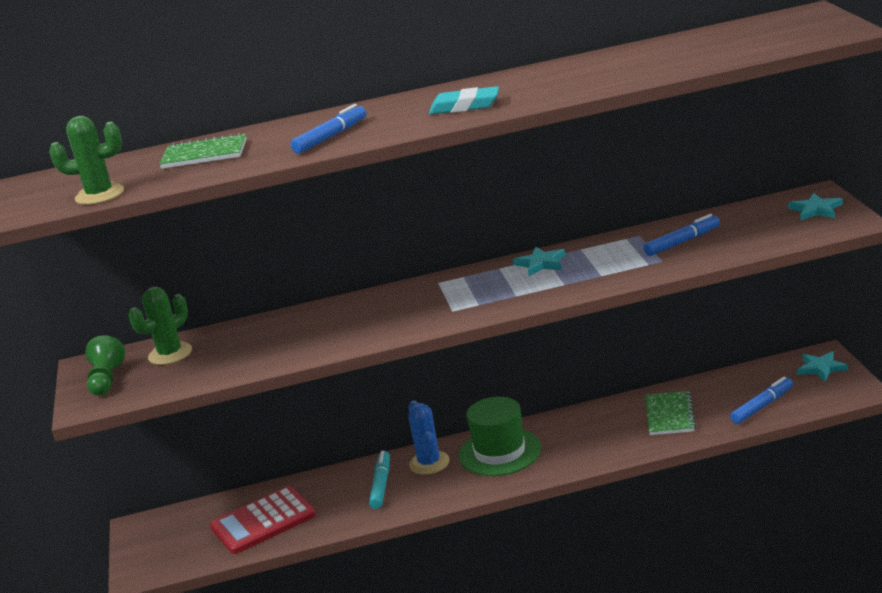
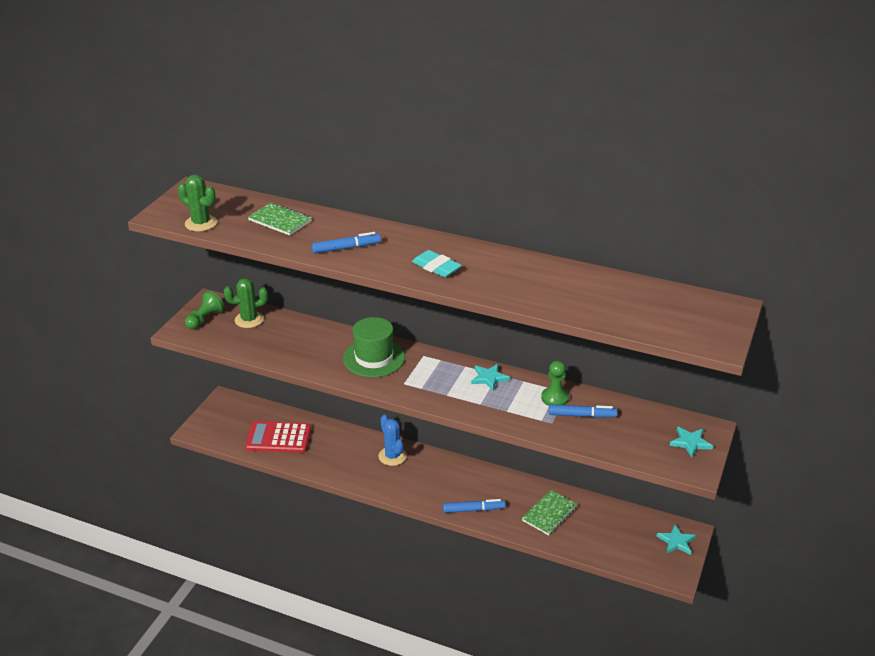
camera: 30 degrees right, 10 degrees up
turquoise marker [369,451,390,509] -> none
blue cactus [408,400,450,475] -> blue cactus turned 45 degrees counterclockwise [379,414,407,466]
green hat [459,397,541,476] -> green hat moved to [343,317,405,377]
blue marker [730,377,793,424] -> blue marker moved to [443,499,505,513]
none -> green pawn [541,361,569,406]

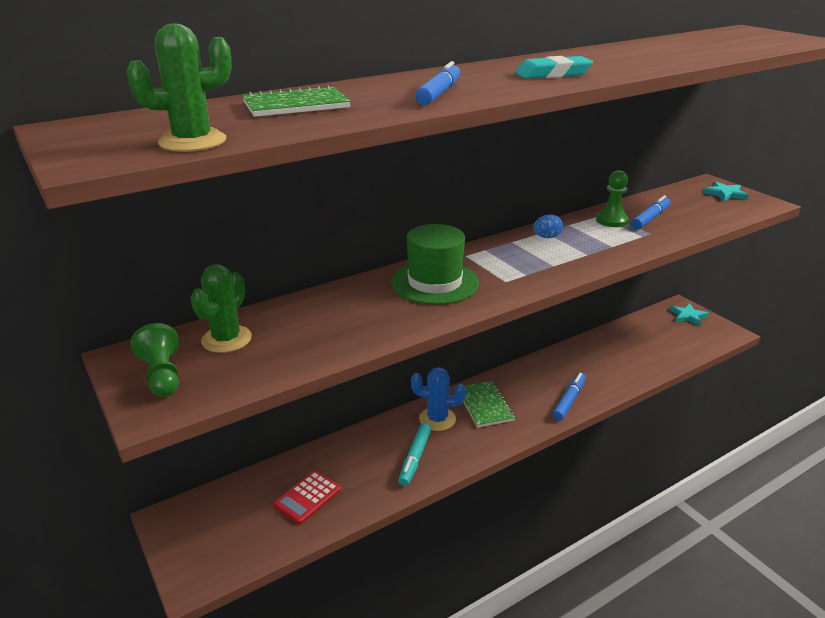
camera: 55 degrees left, 5 degrees down
red calculator [245,421,312,453] -> red calculator [273,471,341,525], size x0.64
turquoise star [471,364,510,391] -> blue egg [533,214,563,238]
green notebook [522,490,578,536] -> green notebook moved to [464,381,515,428]
none -> turquoise marker [398,423,431,486]

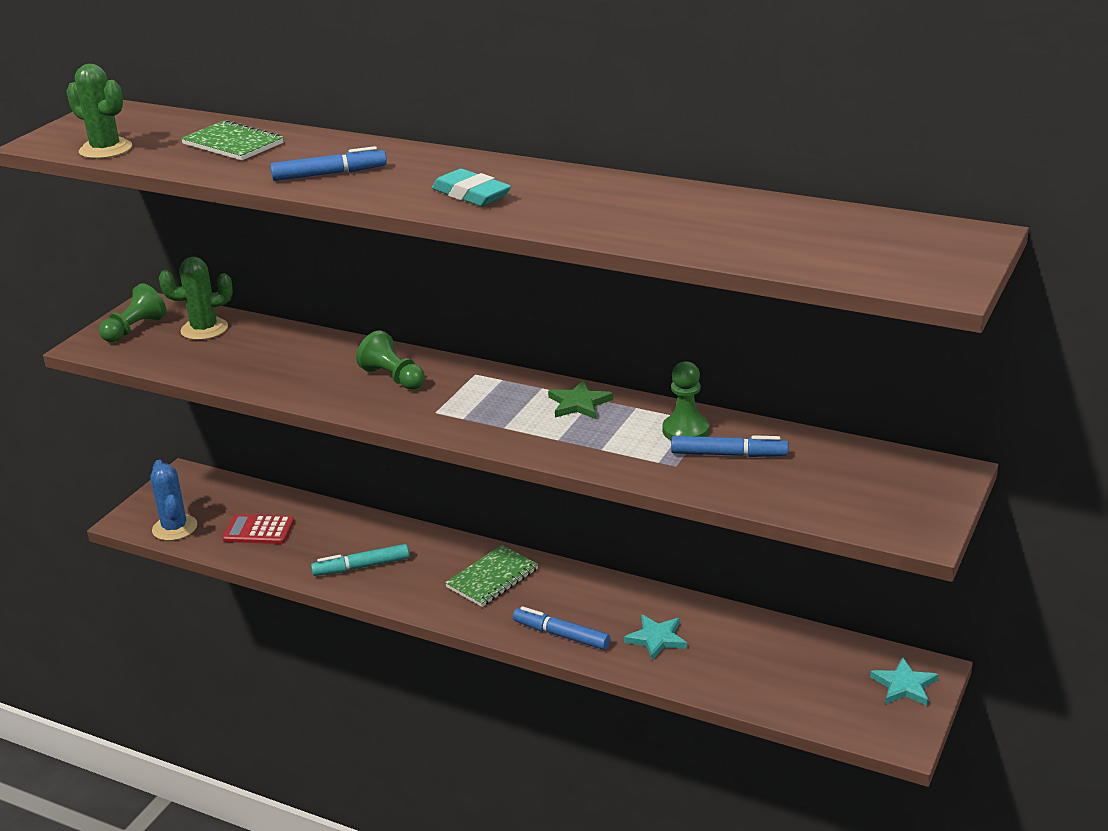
camera: 60 degrees right, 0 degrees up
green hat [391,224,479,305] -> green pawn [356,330,425,390]
blue cactus [411,367,466,431] -> blue cactus moved to [150,460,197,541]
blue egg [533,214,563,238] -> green star [548,380,613,419]
blue marker [553,373,586,421] -> blue marker turned 150 degrees counterclockwise [513,606,610,650]
turquoise star [703,181,749,202] -> turquoise star moved to [624,615,687,660]

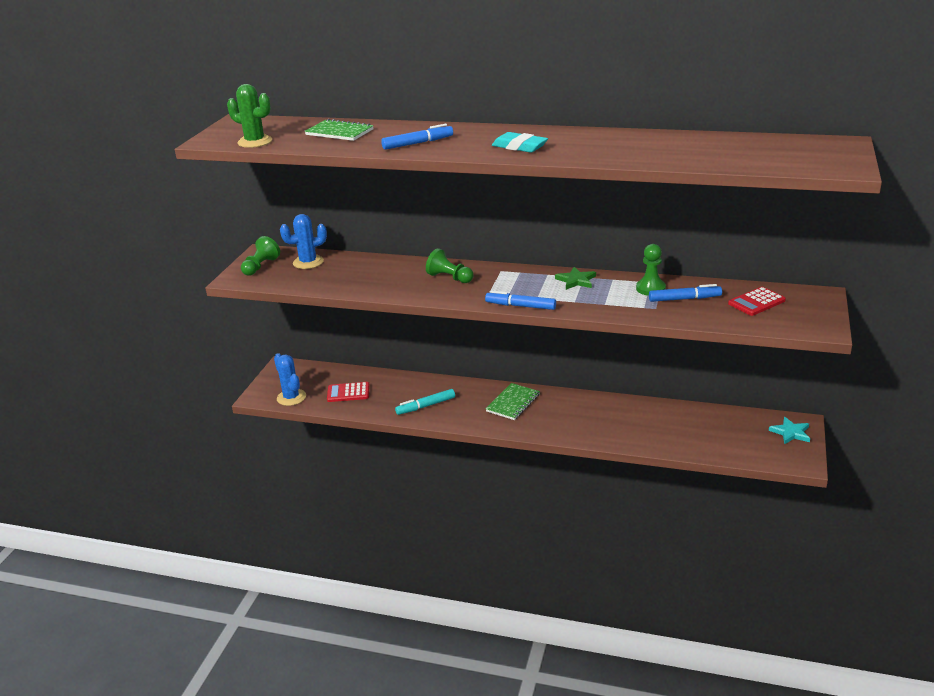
camera: 10 degrees left, 0 degrees up
green cactus [159,257,233,340] -> blue cactus [280,214,327,269]
blue marker [513,606,610,650] -> blue marker moved to [485,290,556,310]
turquoise star [624,615,687,660] -> none
none -> red calculator [728,287,786,316]

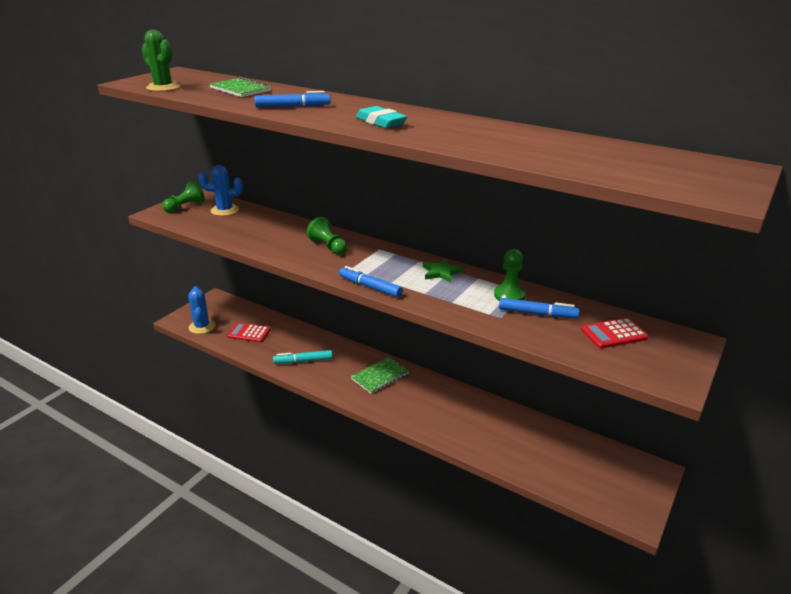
camera: 15 degrees right, 0 degrees up
turquoise star [769,417,810,444] -> none

